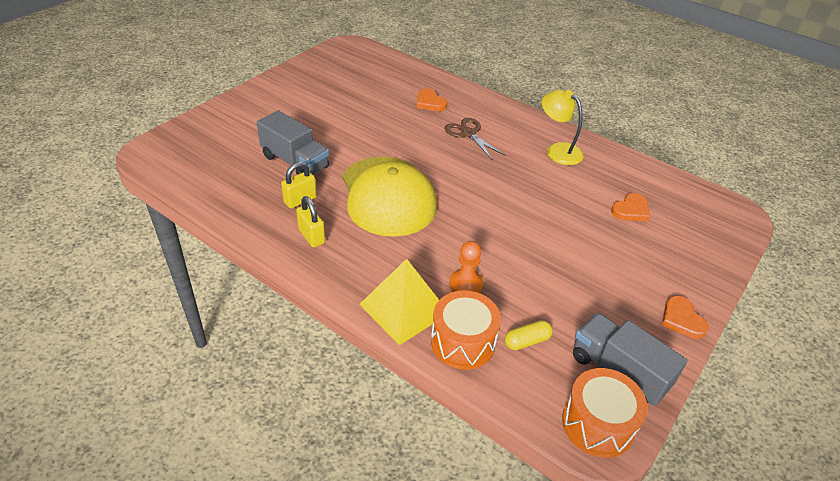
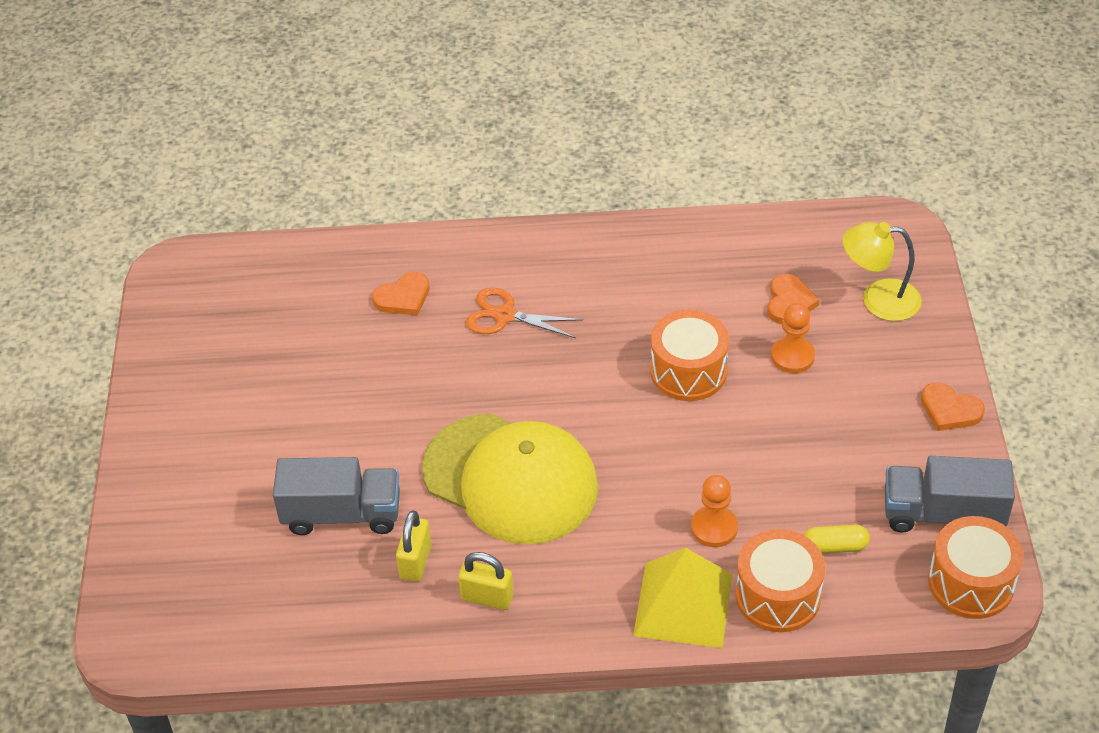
camera: 35 degrees left, 5 degrees up
orange heart [417,89,447,111] -> orange heart turned 45 degrees counterclockwise [372,272,430,316]
brown scissors [445,118,505,160] -> orange scissors [466,288,583,338]
yellow capsule [505,320,553,350] -> yellow capsule turned 60 degrees clockwise [804,525,870,554]
yellow lamp [542,90,584,165] -> yellow lamp moved to [842,222,922,321]
none -> orange drum [650,310,729,401]
none -> orange pawn [771,303,815,373]

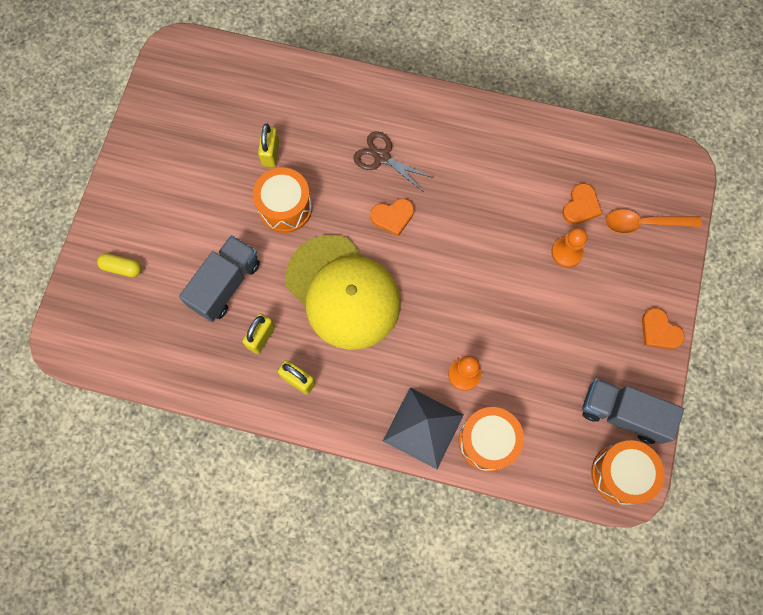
camera: 15 degrees right, 25 degrees up
grey truck [273,457,400,535] -> grey truck turned 75 degrees counterclockwise [179,235,260,322]
orange heart [372,272,430,316] -> orange heart moved to [370,198,414,236]
orange scissors [466,288,583,338] -> brown scissors [353,131,434,192]
yellow pyramid [633,548,733,648] -> grey pyramid [383,388,464,469]
orange drum [650,310,729,401] -> orange drum moved to [253,167,312,233]
yellow capsule [804,525,870,554] -> yellow capsule moved to [97,253,141,277]
yellow lamp [842,222,922,321] -> orange spoon [605,209,702,234]
none -> yellow padlock [258,124,279,167]

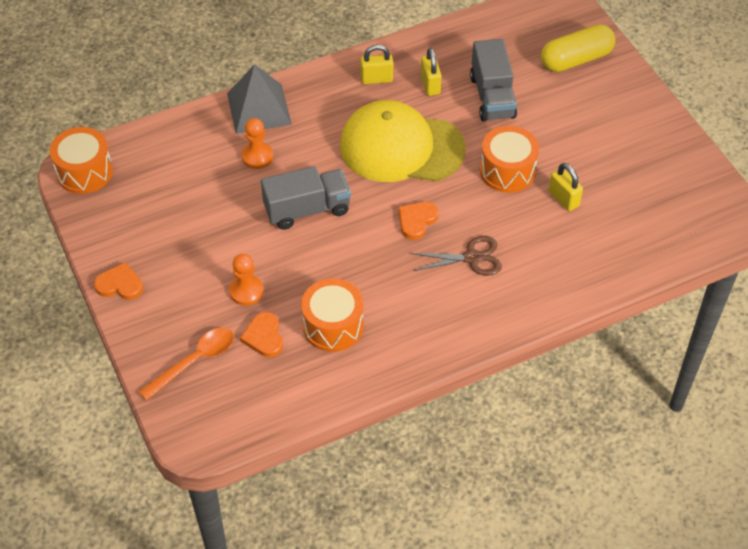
camera: 140 degrees right, 20 degrees down
yellow capsule [97,253,141,277] -> yellow capsule [541,24,616,72], size x1.92
orange drum [459,407,524,472] -> orange drum moved to [301,278,364,352]
grey truck [582,378,684,444] -> grey truck moved to [261,166,351,230]

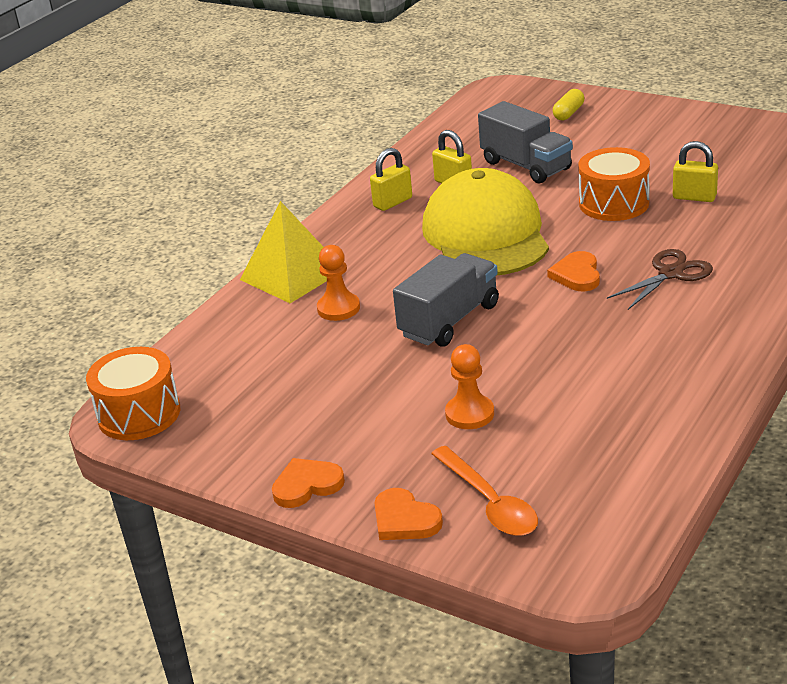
camera: 30 degrees left, 20 degrees down
orange spoon [139,328,234,401] -> orange spoon turned 135 degrees clockwise [431,446,538,536]
grey pyramid [227,64,292,134] -> yellow pyramid [240,201,327,303]
orange heart [240,312,283,357] -> orange heart moved to [374,488,443,540]
orange drum [301,278,364,352] -> none
yellow cap [340,100,466,182] -> yellow cap turned 105 degrees clockwise [422,168,549,275]
yellow capsule [541,24,616,72] -> yellow capsule [553,89,584,120], size x0.52

